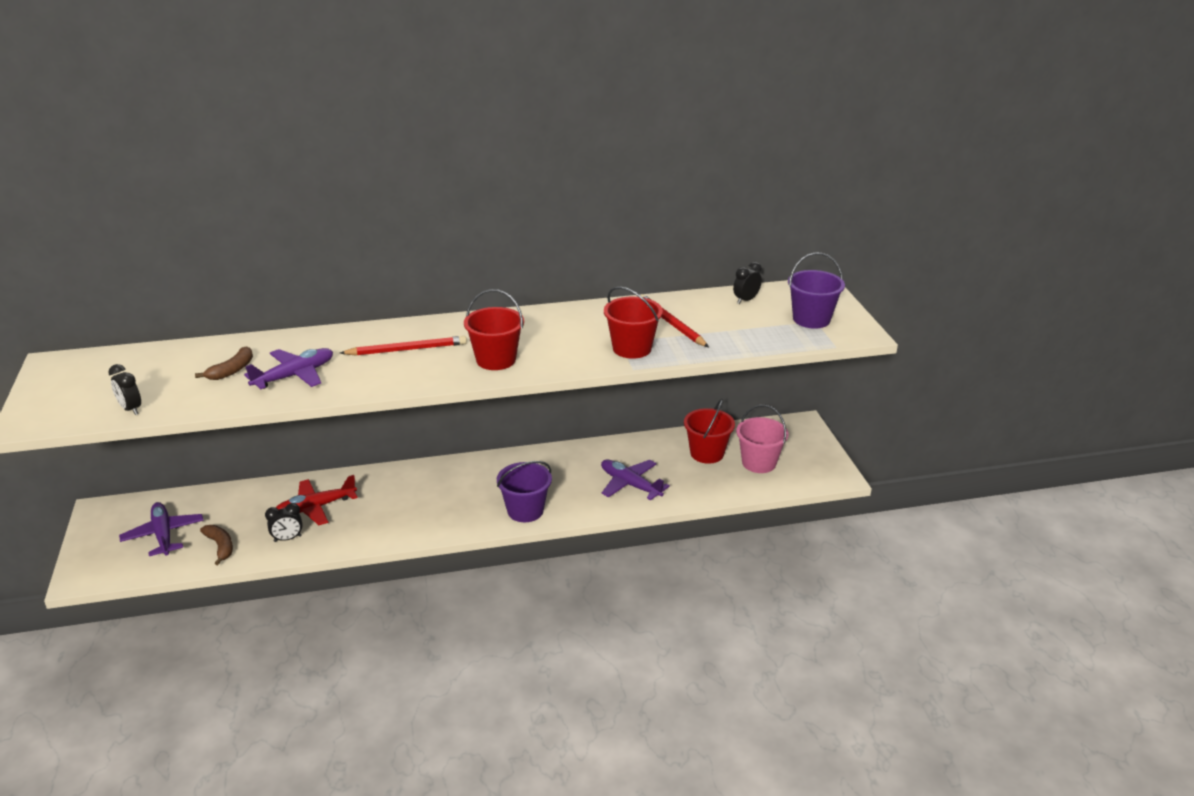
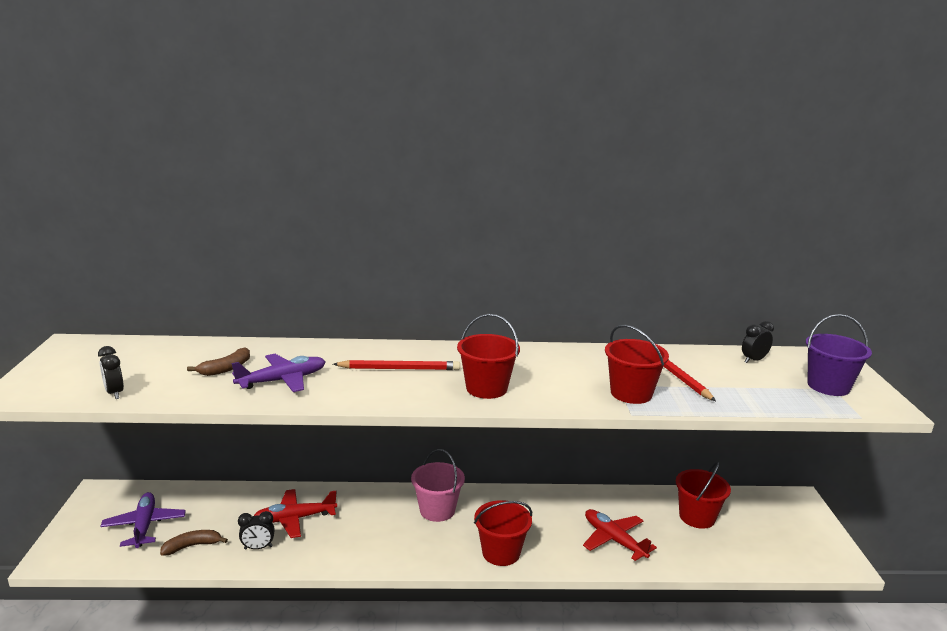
camera: 10 degrees right, 10 degrees down
brown banana [200,525,233,565] -> brown banana turned 90 degrees counterclockwise [160,530,228,556]
purple bucket [497,461,552,522] -> red bucket [474,500,532,566]
purple plane [601,460,670,500] -> red plane [583,509,657,561]
pink bucket [736,405,789,473] -> pink bucket moved to [411,449,465,522]

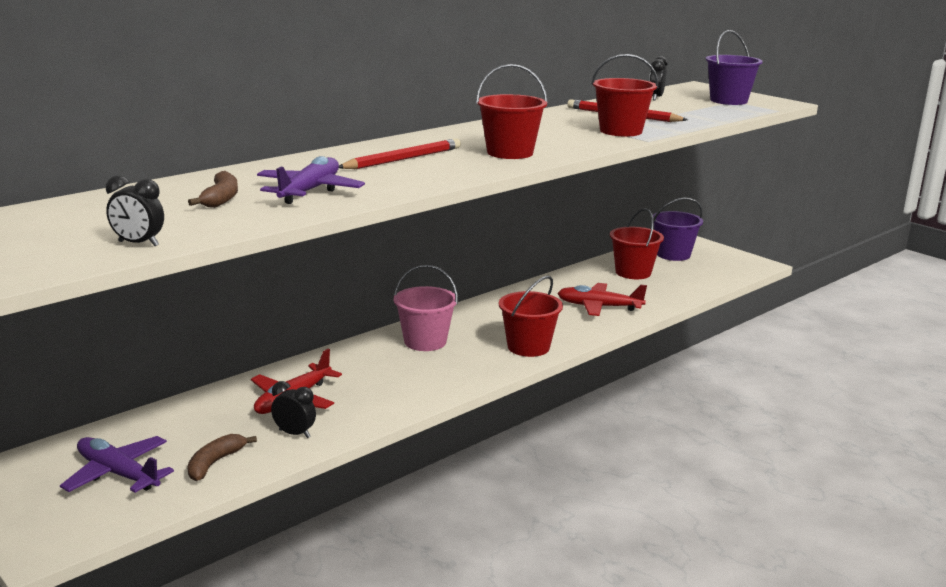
camera: 40 degrees left, 0 degrees up
black clock [238,511,275,550] -> black clock turned 105 degrees counterclockwise [271,381,316,438]
none -> purple bucket [653,198,703,261]

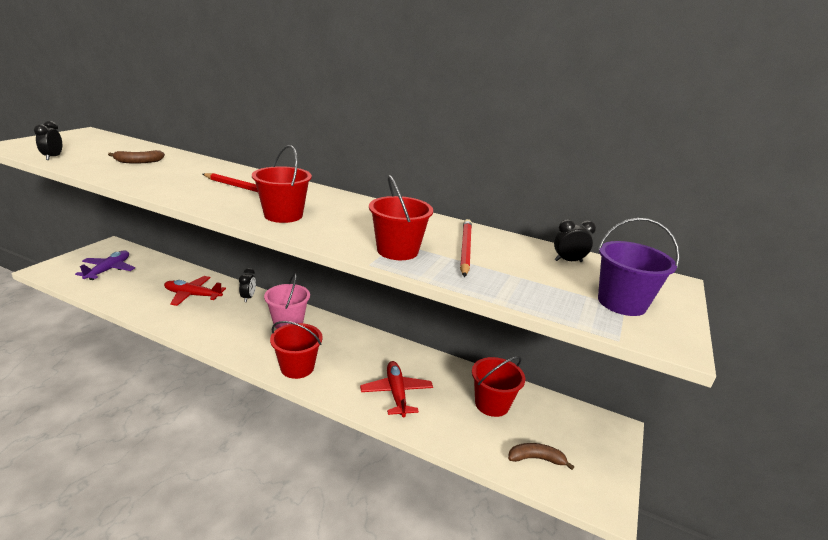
camera: 65 degrees right, 5 degrees up
brown banana [187,434,257,481] -> brown banana moved to [508,443,574,470]
purple plane [257,156,365,204] -> none
black clock [271,381,316,438] -> black clock moved to [239,268,256,302]
purple bucket [653,198,703,261] -> none

